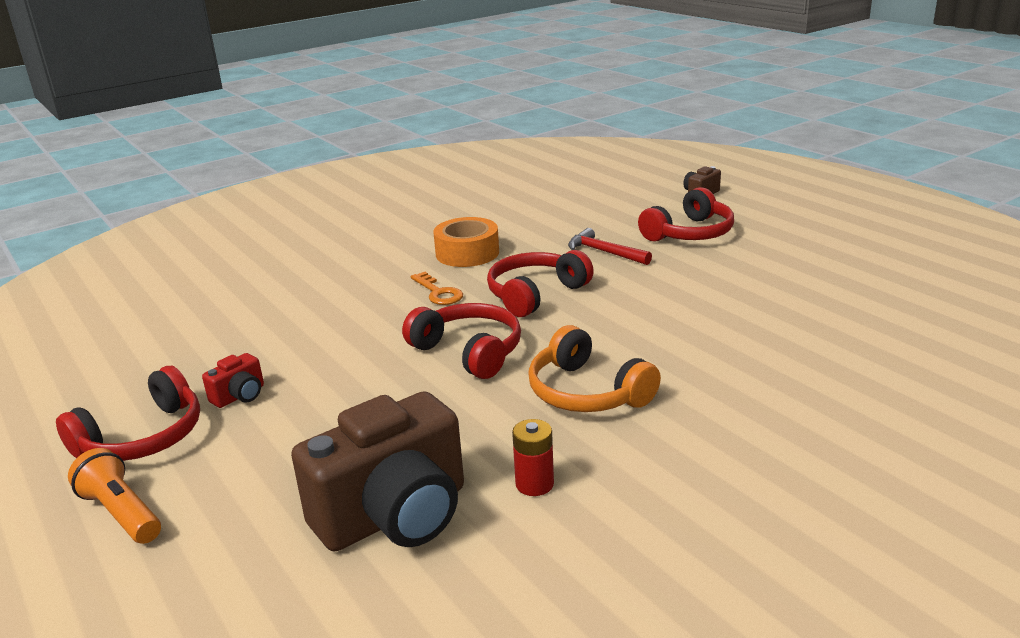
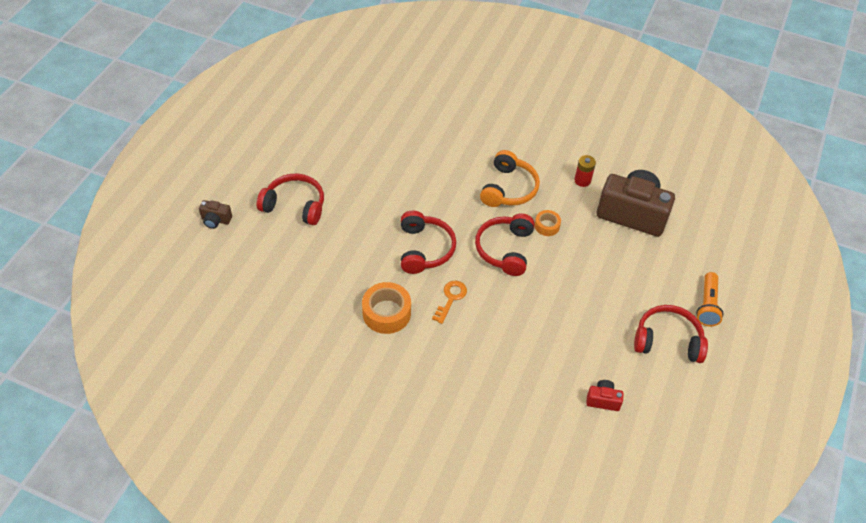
camera: 125 degrees left, 25 degrees up
red camera [202,353,264,408] -> red camera moved to [586,380,624,411]
red headphones [487,250,594,317] -> red headphones turned 105 degrees counterclockwise [401,211,456,274]
red hammer [568,228,652,265] -> none
none -> orange tape [535,210,561,236]

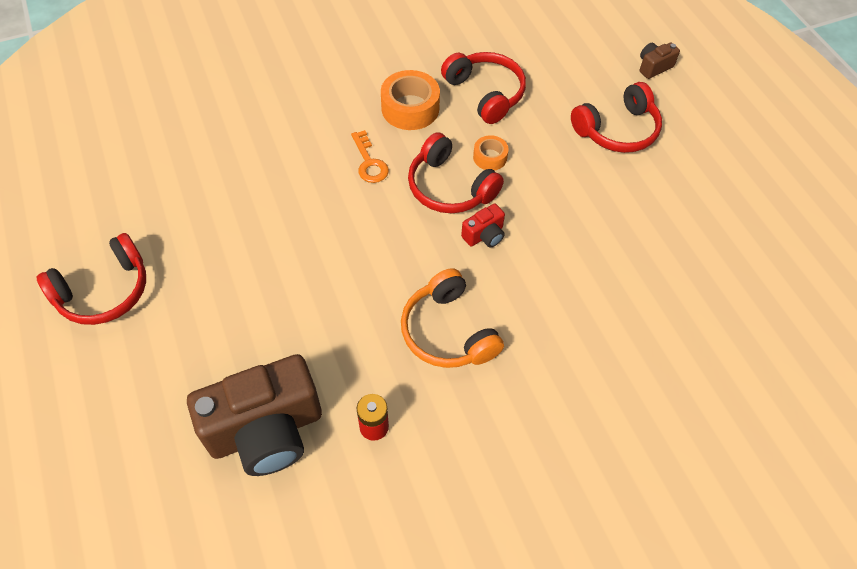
camera: 135 degrees right, 5 degrees up
red headphones [475,213,535,276] -> red headphones moved to [441,52,526,124]
orange tape [535,210,561,236] -> orange tape moved to [473,135,509,171]
red camera [586,380,624,411] -> red camera moved to [461,204,505,248]
orange flashlight [696,272,724,326] -> none

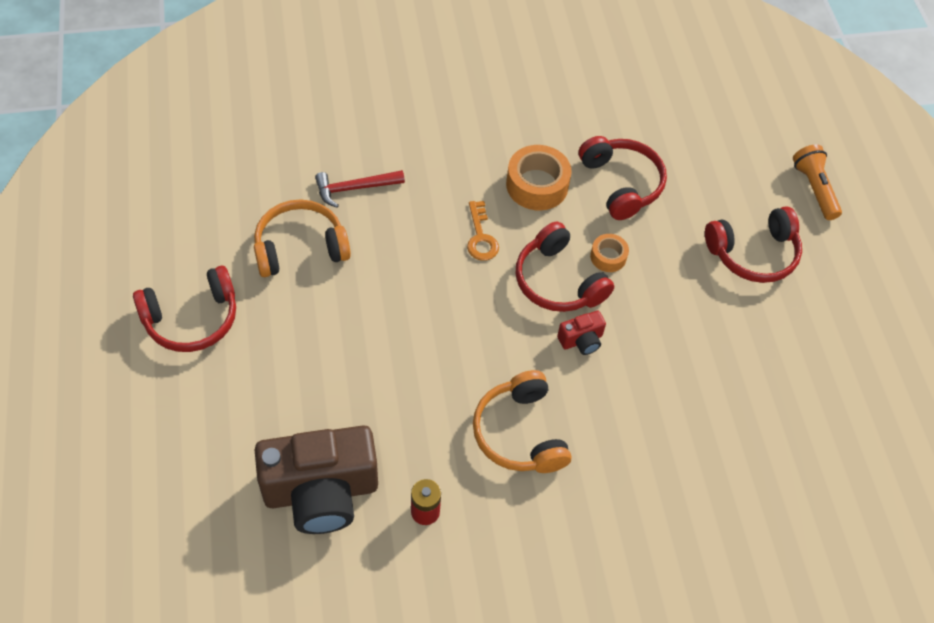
camera: 10 degrees right, 0 degrees up
brown camera [639,43,680,79] -> orange flashlight [793,144,842,220]
none -> orange headphones [254,199,351,277]
none -> red hammer [315,170,405,208]

